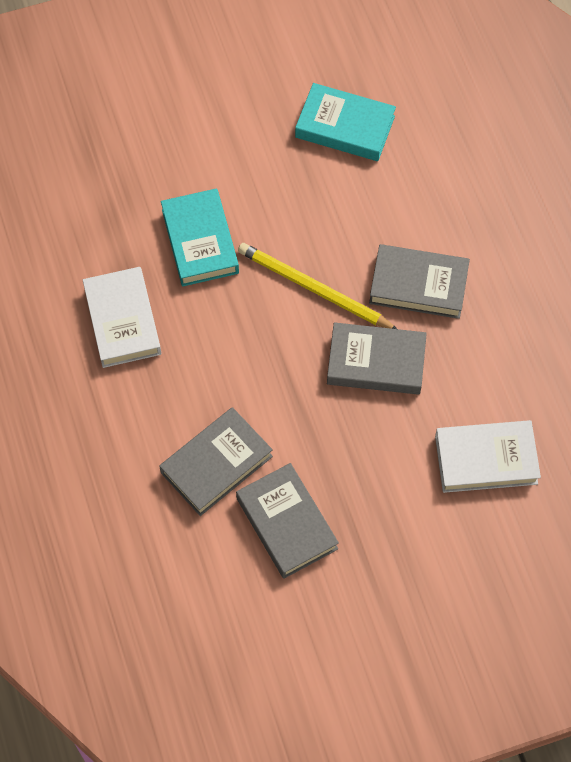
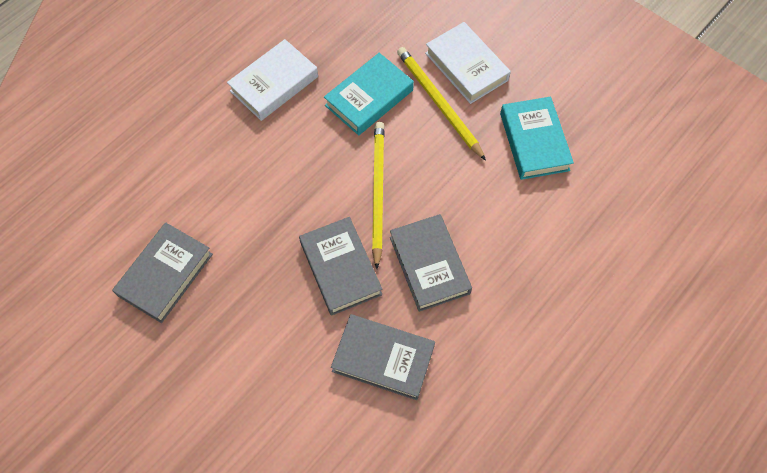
camera: 60 degrees right, 0 degrees up
grey book [159,407,273,516] -> grey book moved to [331,314,435,400]
white book [435,420,541,493] -> white book moved to [425,22,511,104]
none -> yellow pencil [397,47,486,161]

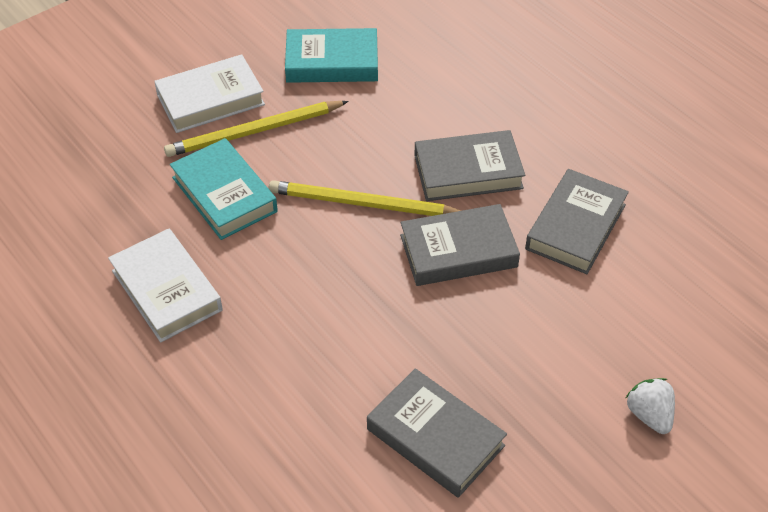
camera: 80 degrees left, 15 degrees down
none -> white strawberry [626,378,675,434]

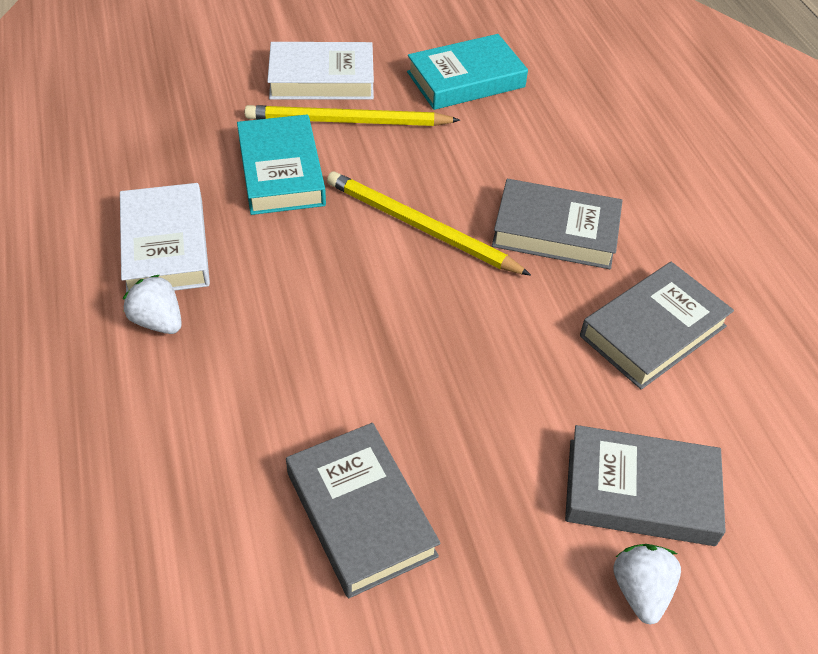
camera: 20 degrees right, 0 degrees up
turquoise book [285,28,378,83] -> turquoise book turned 45 degrees counterclockwise [407,34,528,110]
grey book [400,204,520,286] -> grey book moved to [565,425,726,546]
none -> white strawberry [123,274,182,334]

